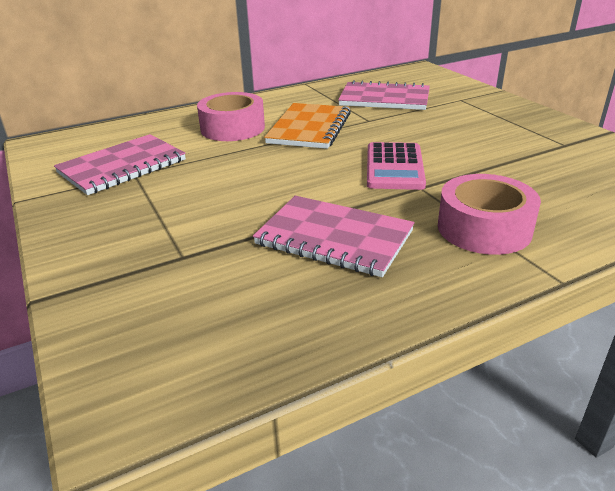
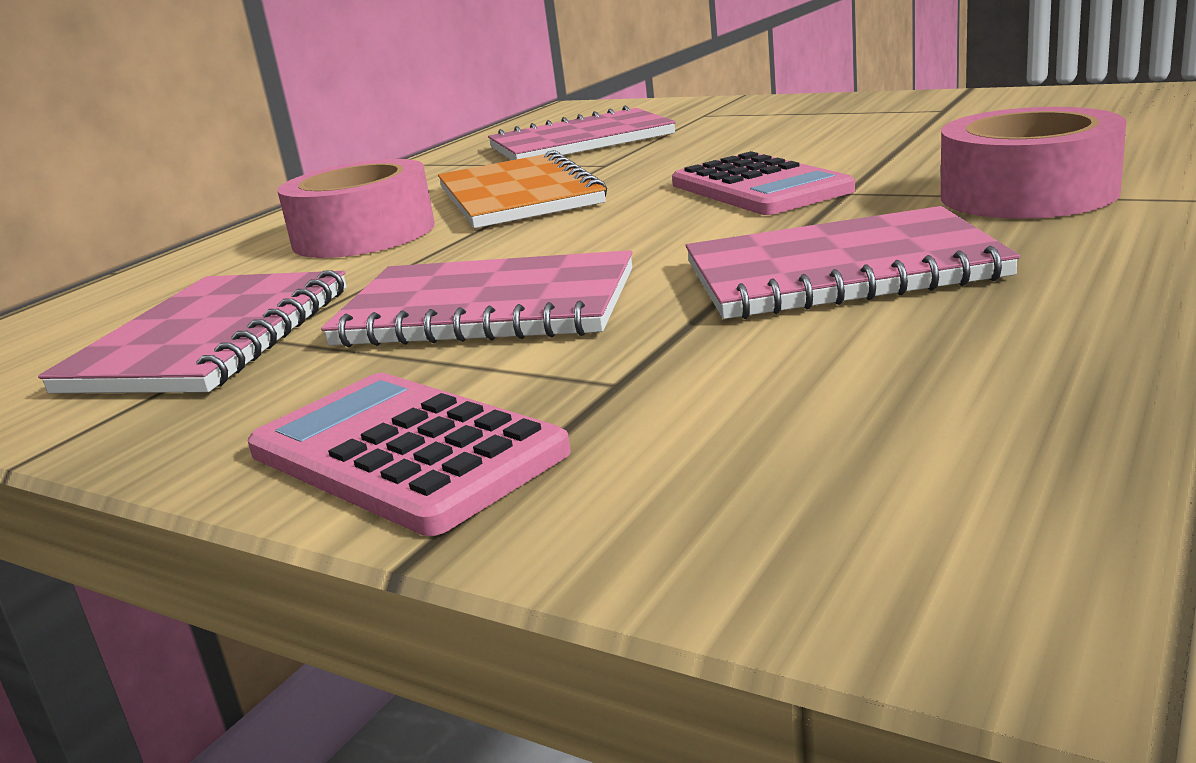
camera: 30 degrees left, 10 degrees down
none -> pink calculator [248,373,571,536]
none -> pink notebook [321,250,633,347]

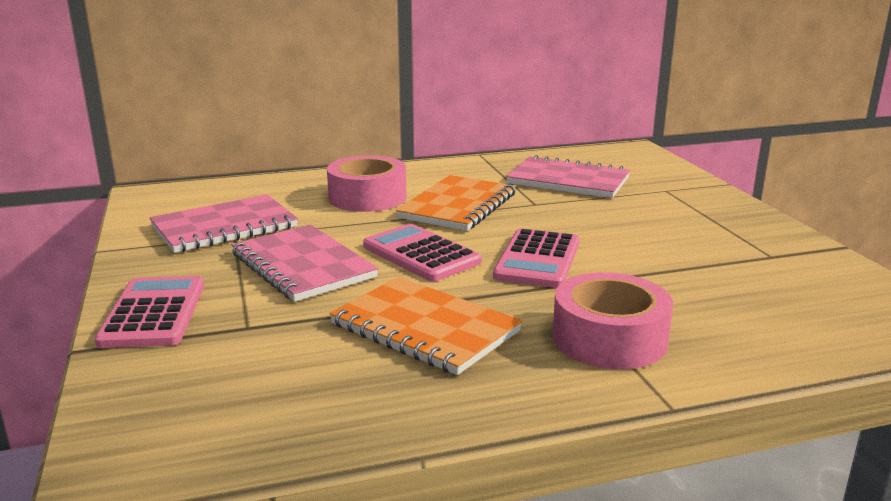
camera: 40 degrees right, 0 degrees up
pink notebook [686,206,1020,319] -> orange notebook [329,277,522,375]
none -> pink calculator [363,224,482,281]

